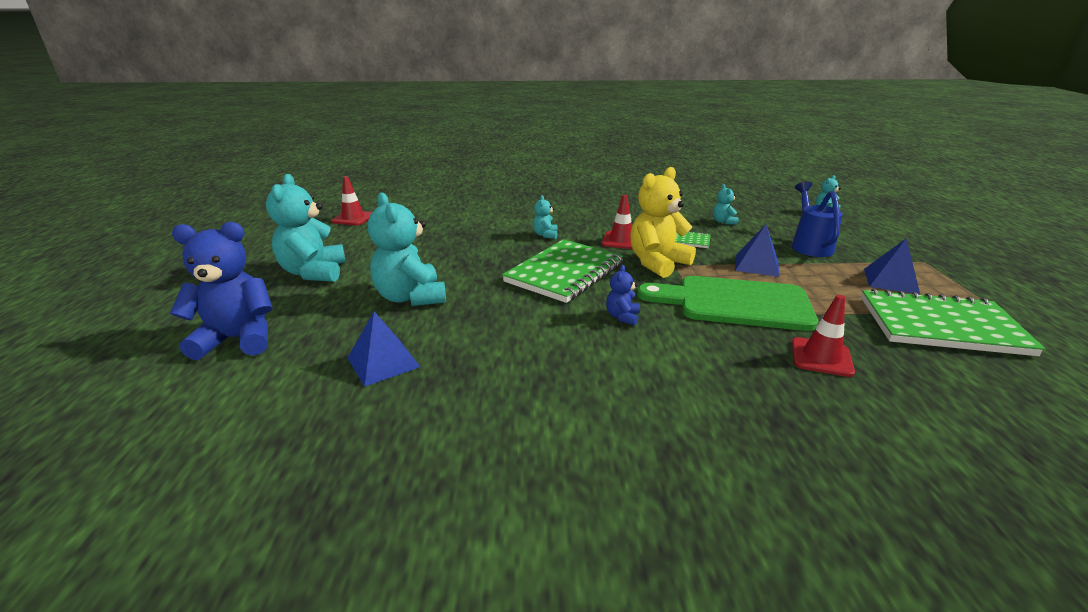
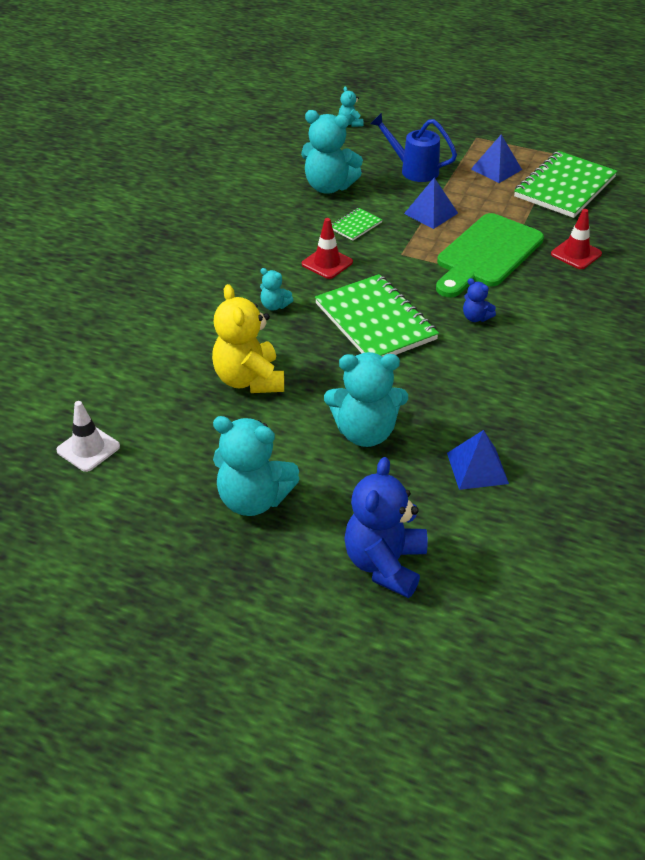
camera: 65 degrees left, 15 degrees up
red traffic cone [331,176,372,226] -> white traffic cone [56,401,120,472]
yellow teddy bear [630,167,696,278] -> yellow teddy bear moved to [212,284,284,393]
turquoise teddy bear [713,184,739,225] -> turquoise teddy bear [301,110,363,194], size x2.11

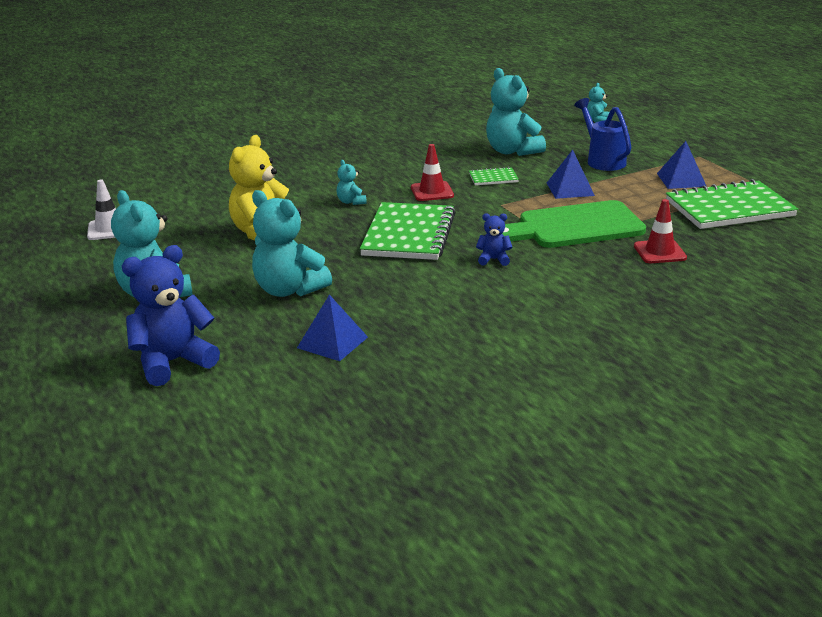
camera: 40 degrees right, 15 degrees down
blue teddy bear [463,278,496,322] -> blue teddy bear turned 105 degrees clockwise [476,213,513,266]

